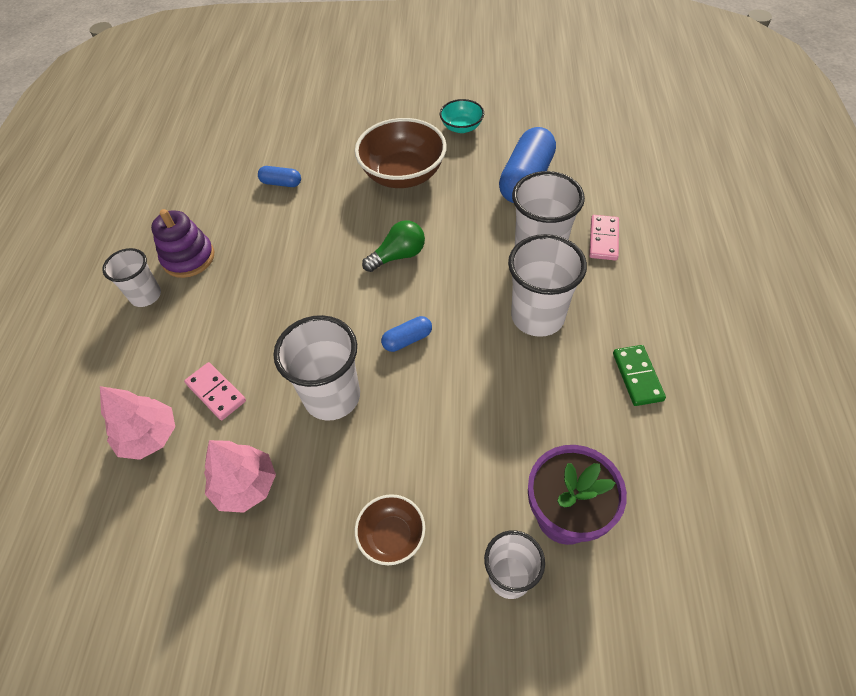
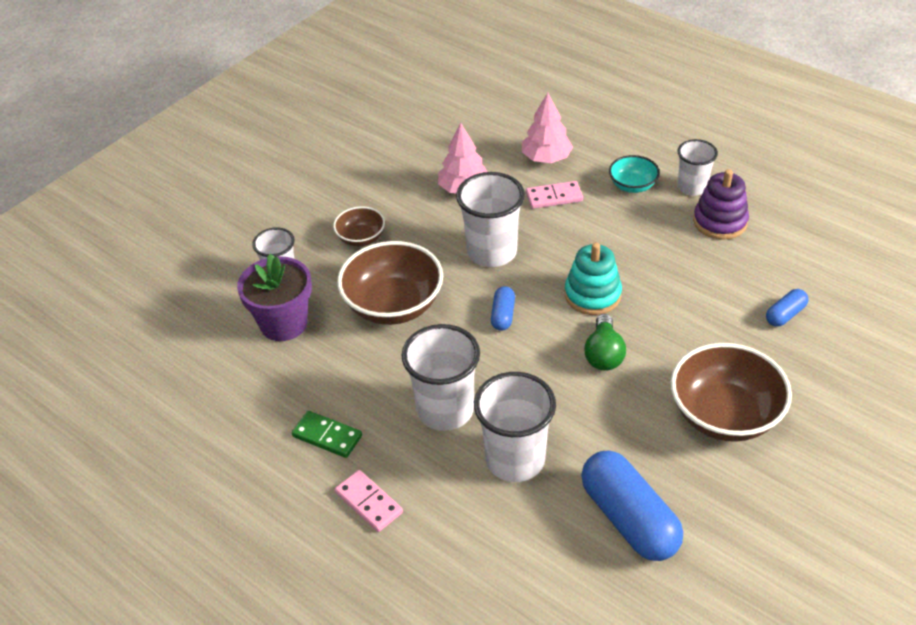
camera: 125 degrees right, 10 degrees down
turquoise bowl [440,99,484,133] -> turquoise bowl moved to [609,155,660,193]
pink domino [589,215,619,261] -> pink domino moved to [335,470,403,532]
none -> brown bowl [337,241,443,325]
none -> turquoise stacking toy [565,243,622,315]

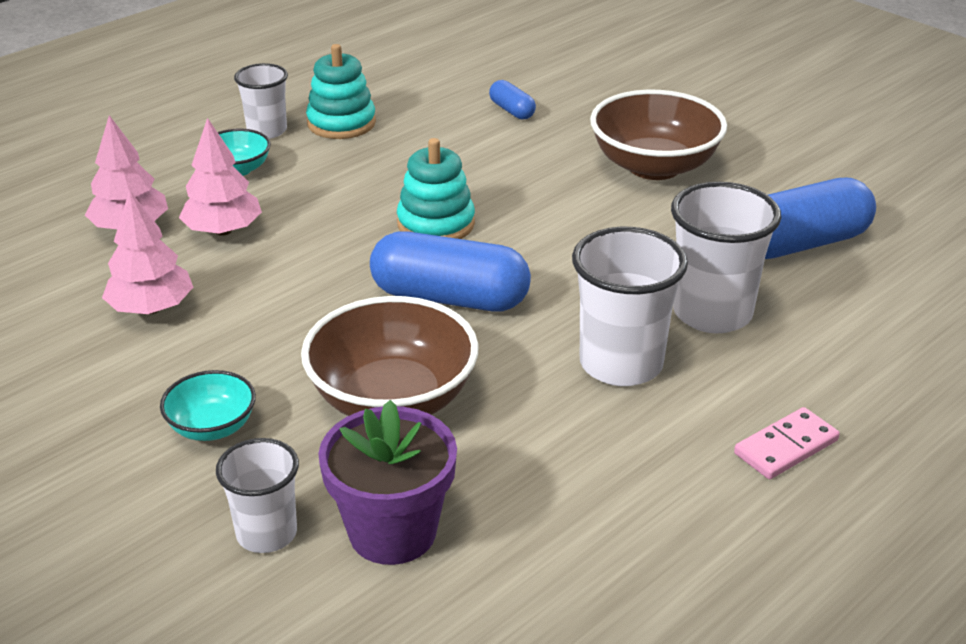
camera: 85 degrees left, 10 degrees down
green domino [292,411,362,458] -> none
brown bowl [333,206,385,246] -> turquoise bowl [160,370,256,441]
white cup [456,172,525,267] -> none
blue capsule [491,286,515,331] -> blue capsule [370,231,531,312], size x2.09
pink domino [526,181,583,209] -> pink tree [179,118,262,236]
green light bulb [584,314,626,371] -> none
purple stacking toy [693,169,749,240] -> turquoise stacking toy [306,44,376,139]

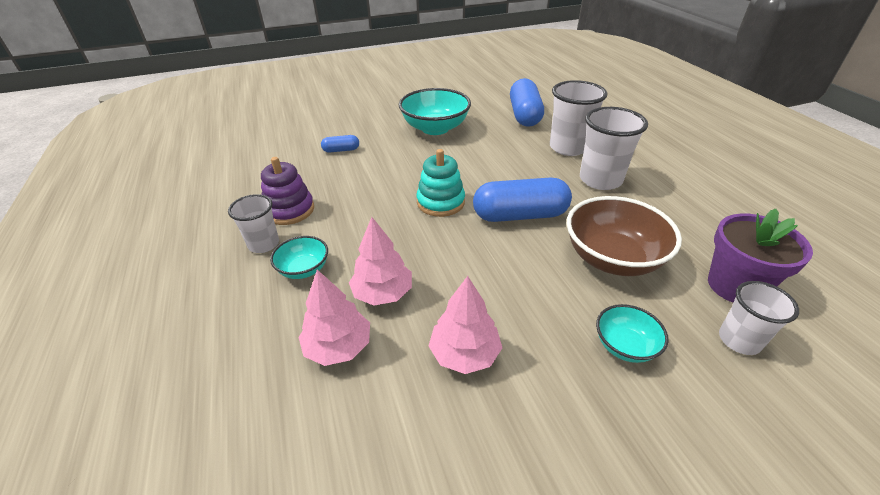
camera: 65 degrees left, 5 degrees up
turquoise stacking toy [306,44,376,139] -> purple stacking toy [261,157,314,225]
blue capsule [370,231,531,312] -> blue capsule turned 45 degrees clockwise [473,178,572,222]
brown bowl [590,90,727,180] -> turquoise bowl [399,88,471,135]
pink domino [734,407,840,479] -> none

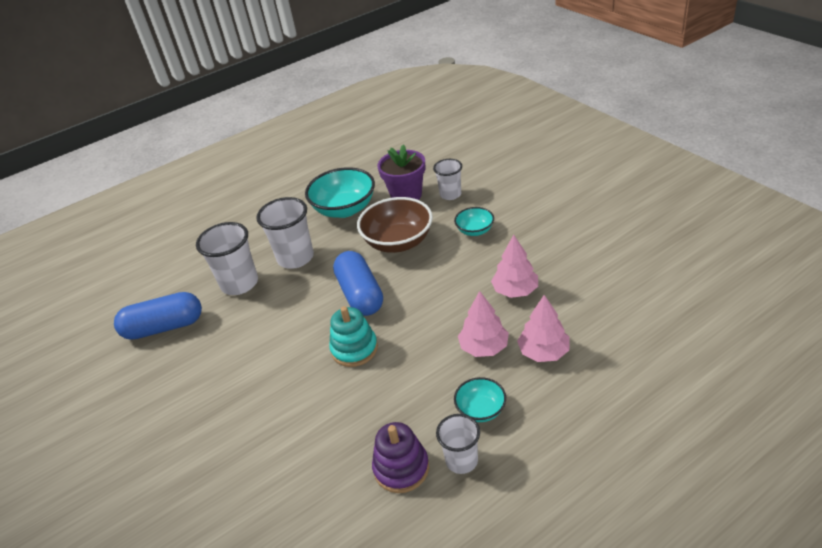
camera: 100 degrees left, 0 degrees up
blue capsule [321,135,359,153] -> none
turquoise bowl [399,88,471,135] -> turquoise bowl moved to [305,167,375,218]

